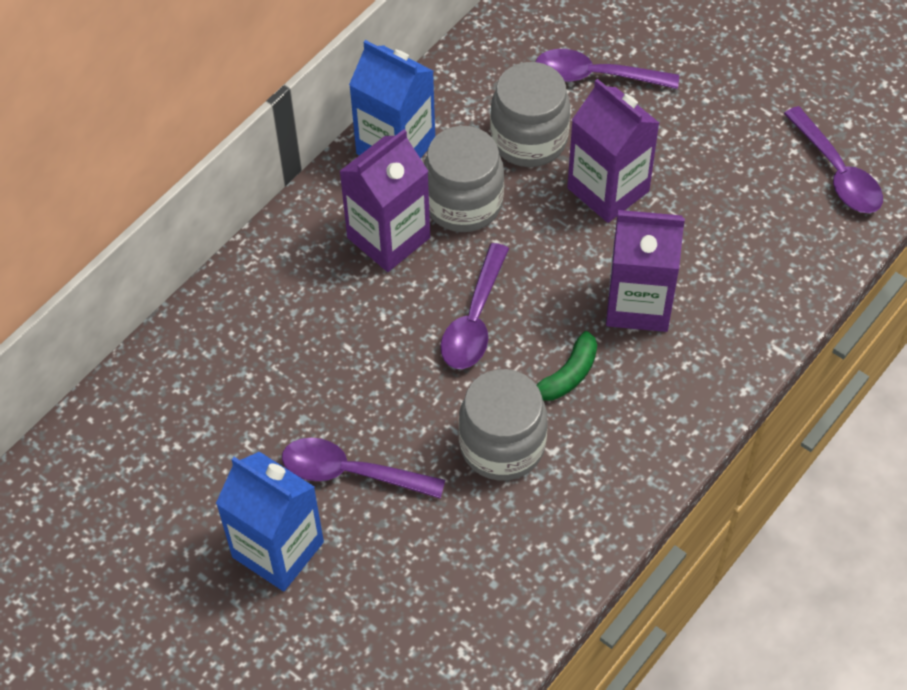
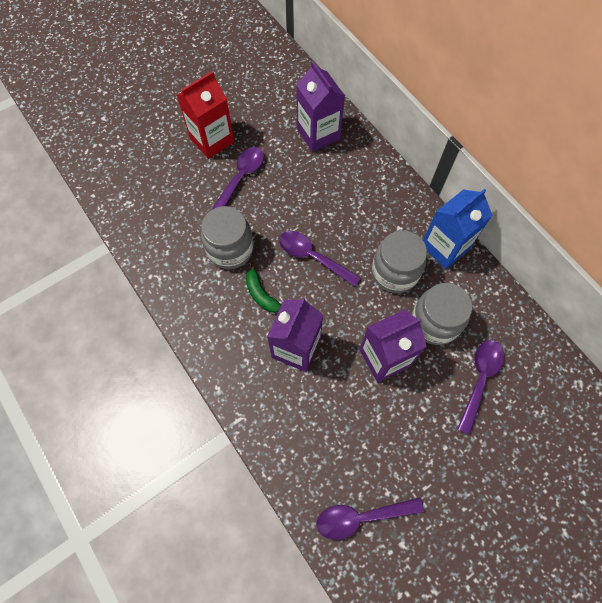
camera: 105 degrees right, 10 degrees up
blue carton [216,452,324,591] -> red carton [177,71,234,159]
purple carton [339,129,430,272] -> purple carton moved to [296,61,345,152]

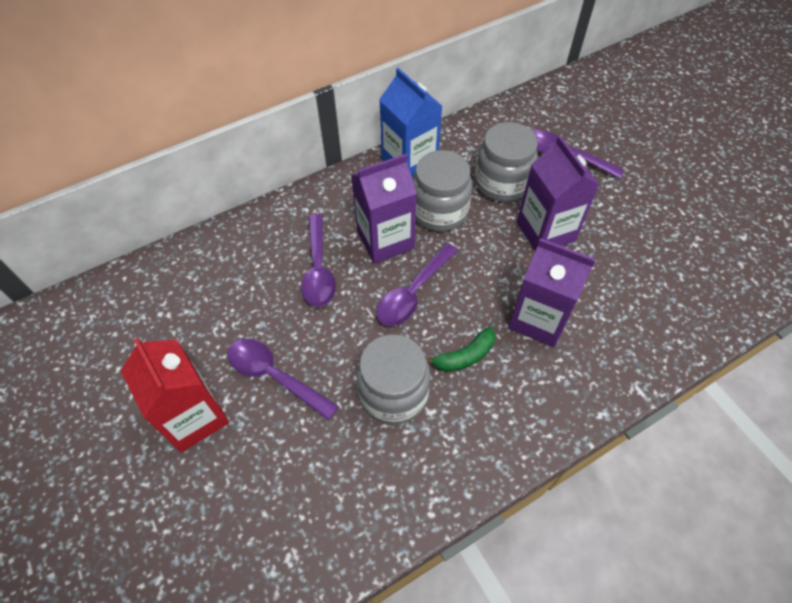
camera: 85 degrees left, 10 degrees down
purple carton [296,61,345,152] -> purple carton moved to [351,154,417,264]
purple spoon [316,498,424,540] -> purple spoon moved to [301,214,336,307]

